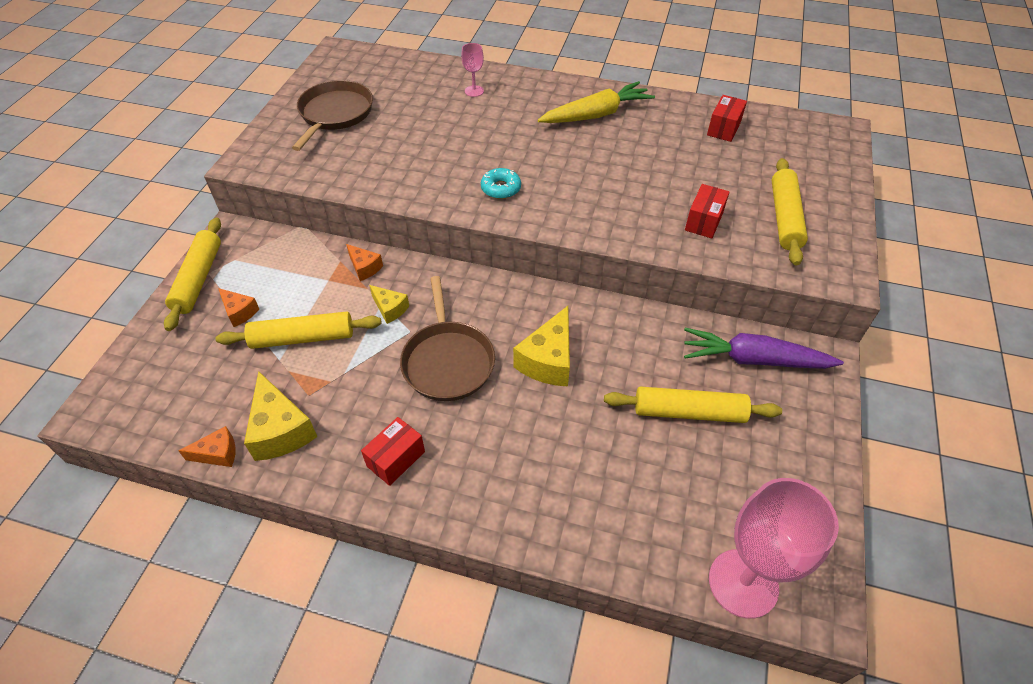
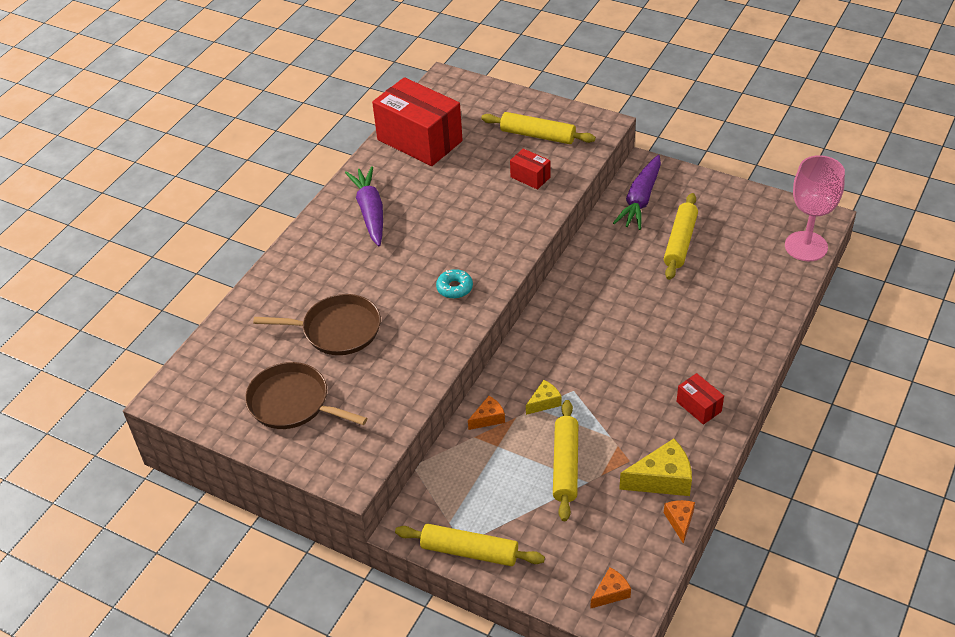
camera: 75 degrees left, 5 degrees down
orange cheese [218,288,259,327] -> orange cheese moved to [590,567,631,609]
brown pan [400,276,495,401] -> brown pan moved to [253,294,381,355]
pink goblet [461,43,484,97] -> none
yellow cheese [513,306,570,386] -> none
yellow carrot [538,81,655,123] -> purple carrot [345,166,383,246]
red box [707,95,747,142] -> red box [372,77,463,166], size x2.24

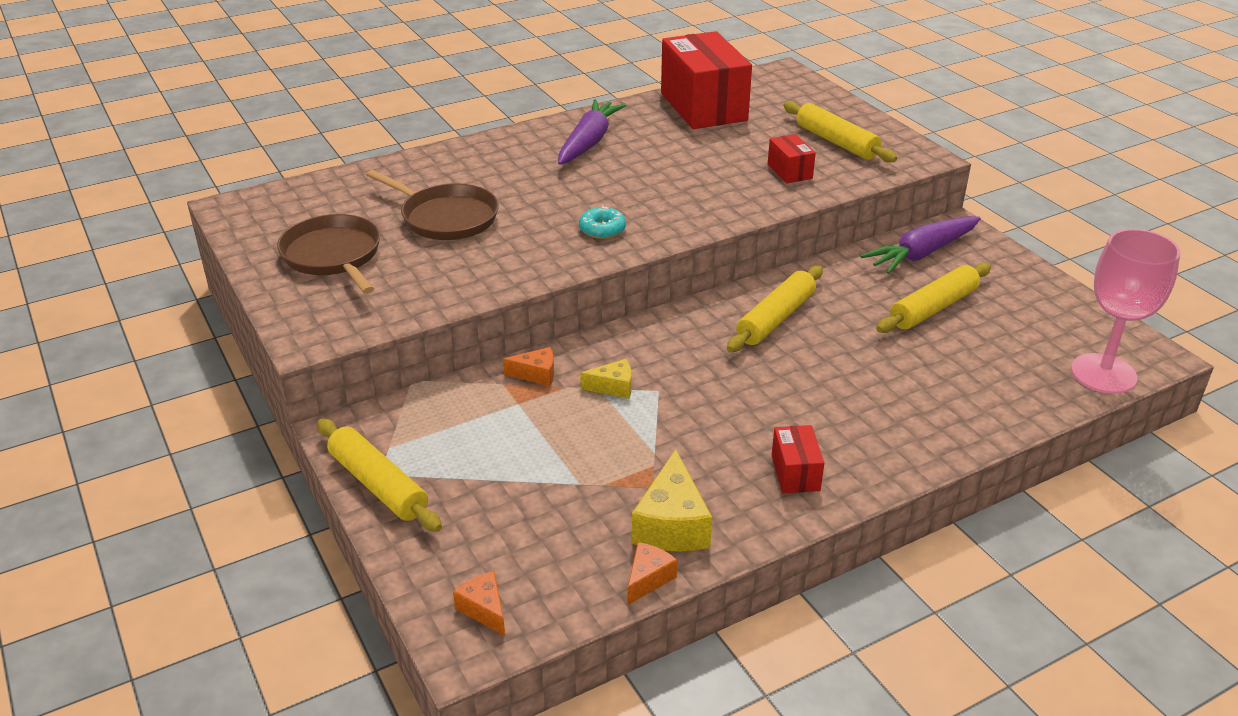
camera: 30 degrees right, 10 degrees down
yellow rolling pin [553,400,578,521] -> yellow rolling pin moved to [727,265,823,352]
orange cheese [590,567,631,609] -> orange cheese turned 120 degrees counterclockwise [453,571,505,636]
yellow cheese [619,439,692,496] -> yellow cheese turned 75 degrees clockwise [632,449,712,552]

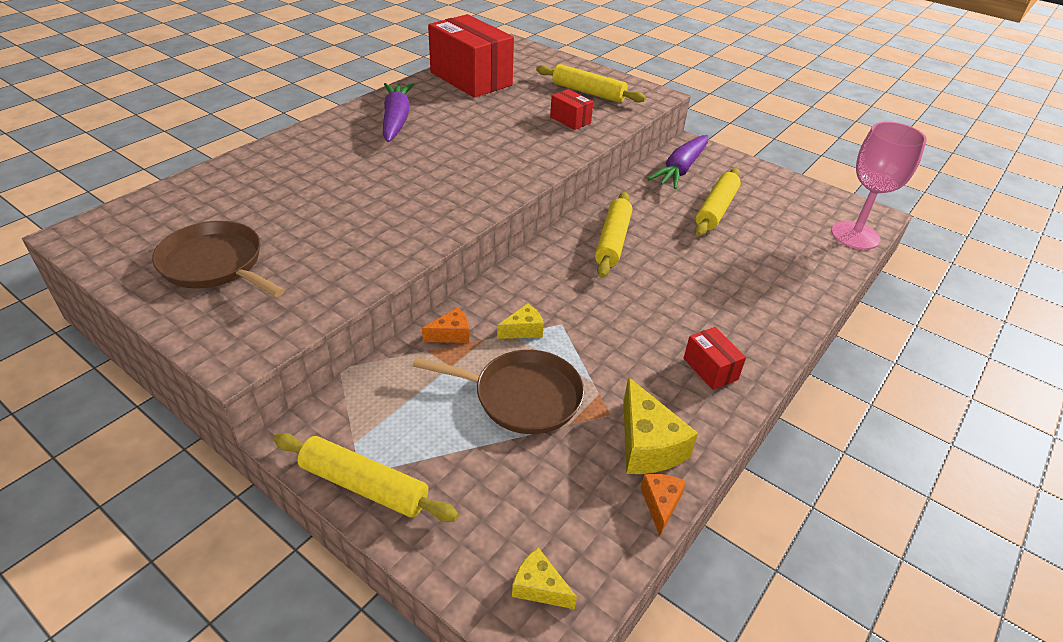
camera: 25 degrees left, 5 degrees up
brown pan [366,170,499,240] -> brown pan moved to [413,350,584,434]
orange cheese [453,571,505,636] -> yellow cheese [512,548,577,609]
turquoise donut [579,206,626,239] -> none

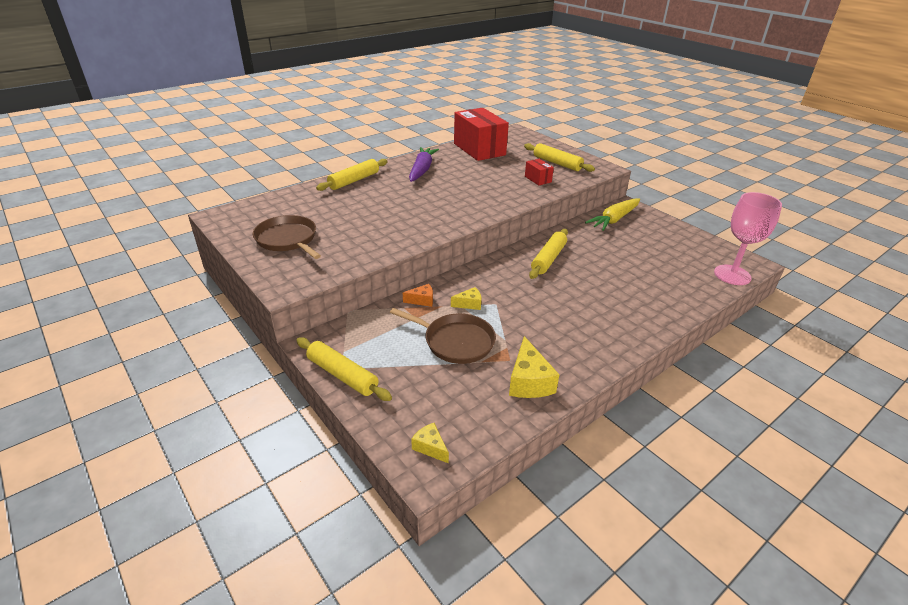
camera: 15 degrees right, 5 degrees down
orange cheese [641,474,686,536] -> none
purple carrot [648,135,708,189] -> yellow carrot [585,198,640,231]
red box [684,327,746,390] -> none
yellow rolling pin [695,168,741,237] -> yellow rolling pin moved to [316,159,388,191]

